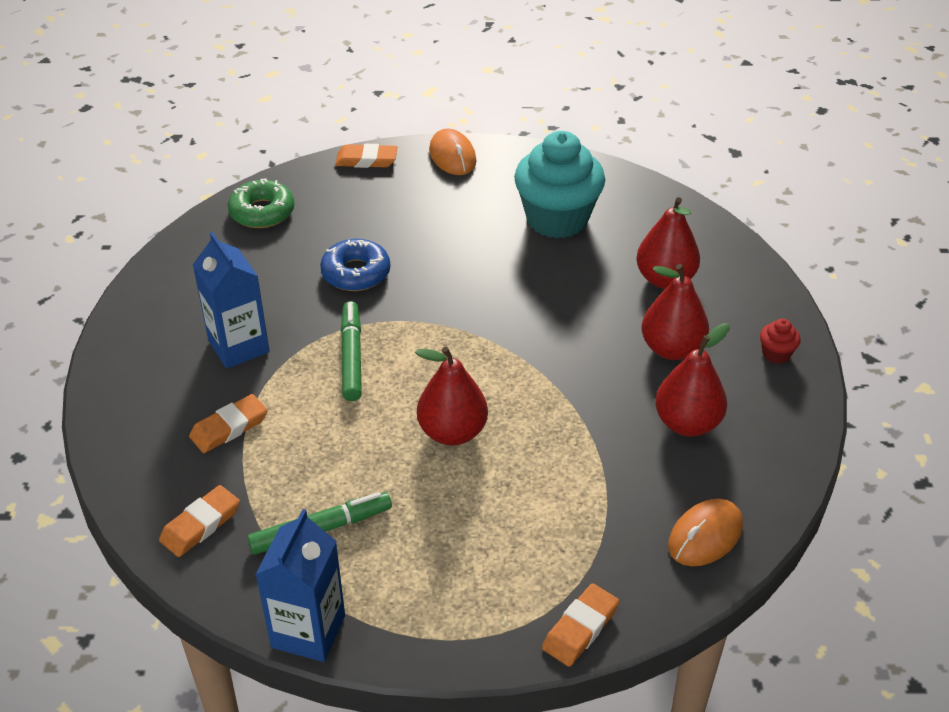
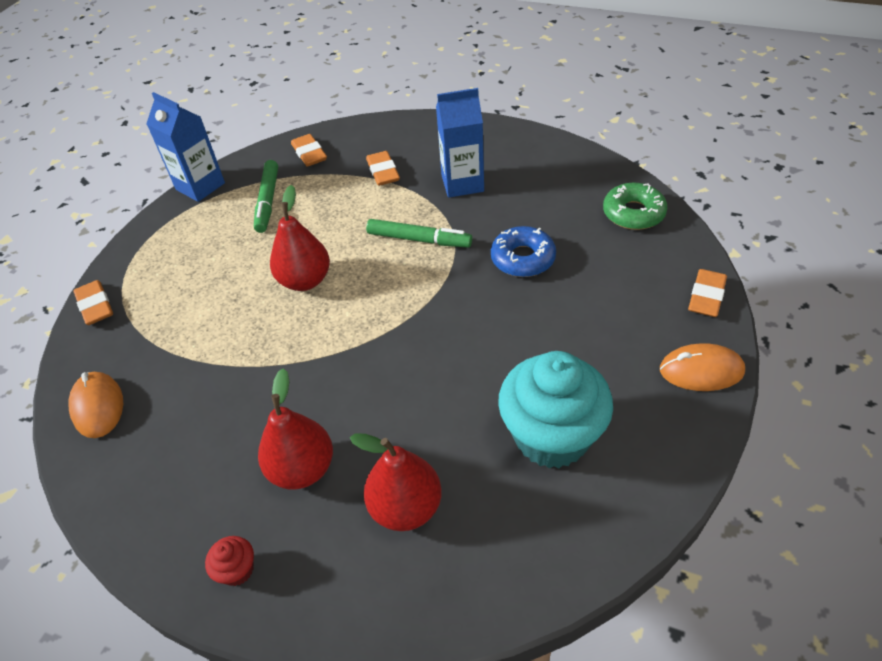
camera: 115 degrees right, 5 degrees up
red pear [655,323,730,436] -> none

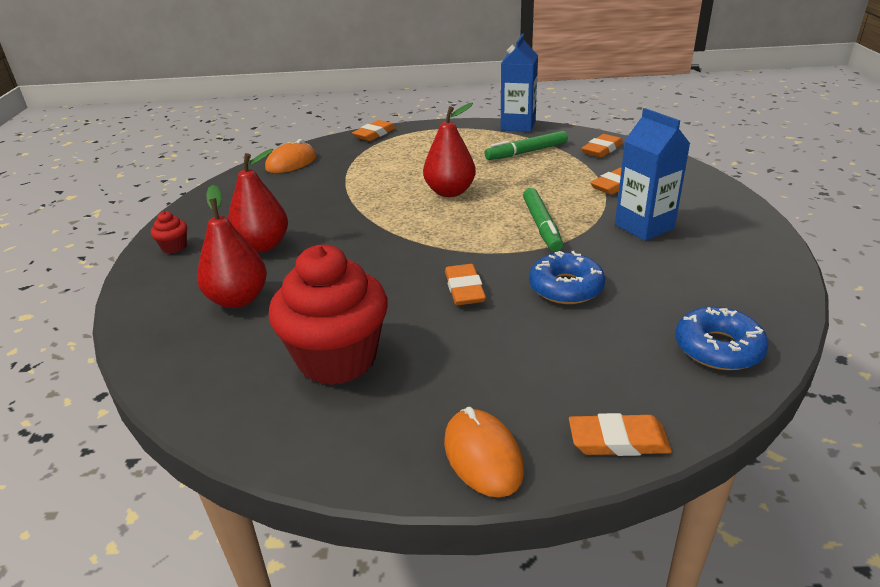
camera: 65 degrees right, 15 degrees down
turquoise cupcake [498,351,613,468] -> red cupcake [268,245,388,385]
green donut [603,183,667,230] -> blue donut [675,307,769,370]
none -> orange eraser [445,264,486,305]

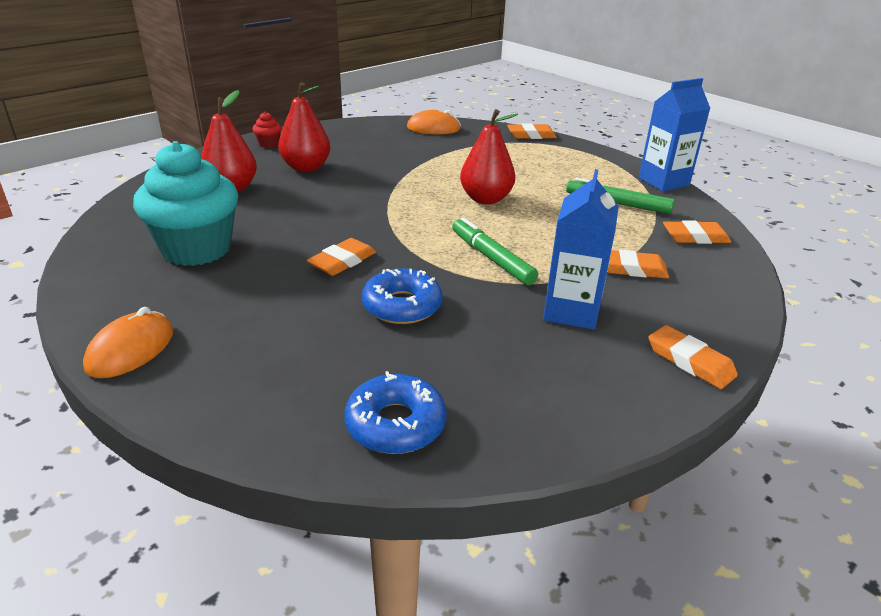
camera: 45 degrees right, 0 degrees up
red cupcake [268,245,388,385] -> turquoise cupcake [133,141,238,266]
green marker [523,188,563,252] -> green marker turned 105 degrees clockwise [452,217,538,285]
orange eraser [569,413,672,456] -> orange eraser moved to [648,325,738,389]

